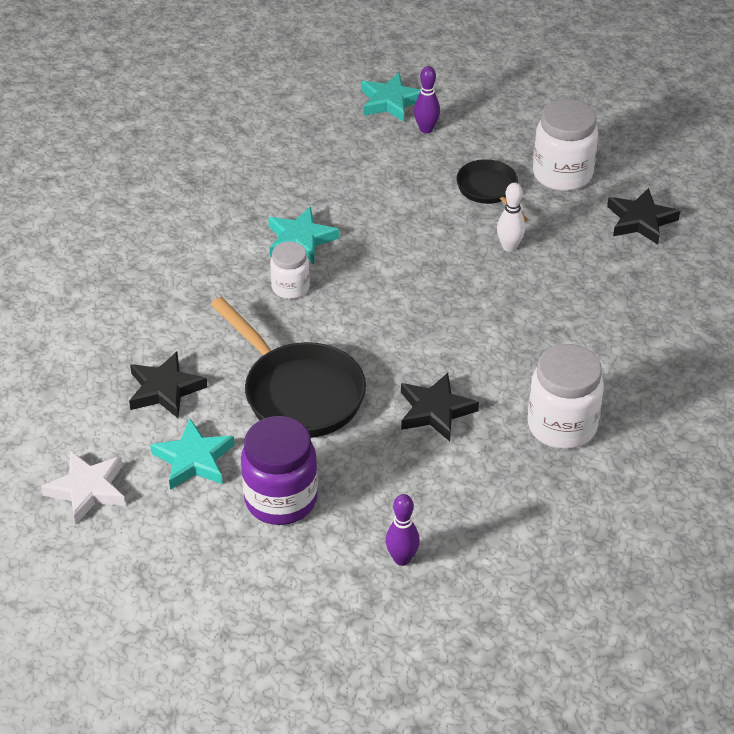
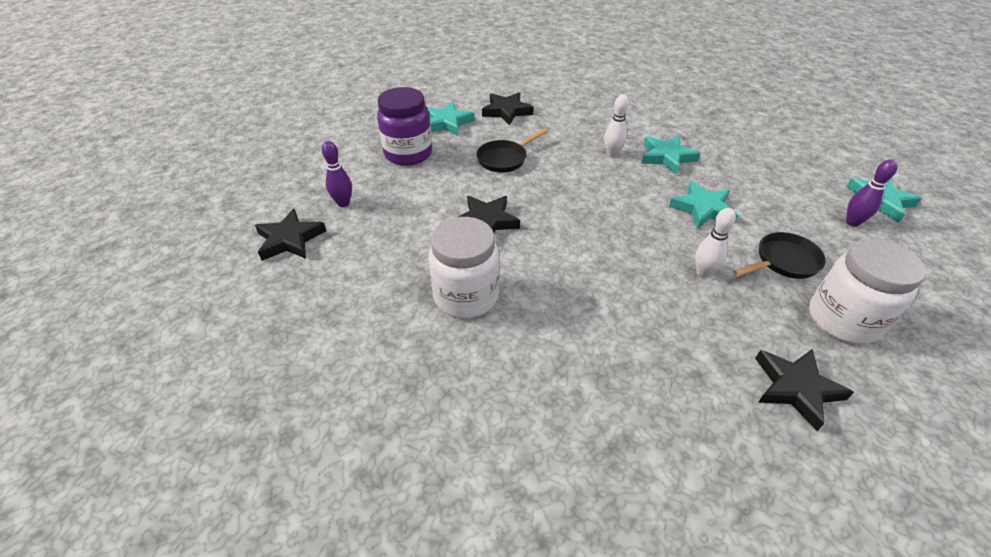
camera: 90 degrees right, 0 degrees up
white star [41,451,126,524] -> none
black pan [211,297,366,438] -> black pan [477,128,548,173], size x0.58
white jar [270,242,310,299] -> white bowling pin [604,94,629,157]
none -> black star [255,209,326,261]
none -> turquoise star [669,181,738,229]

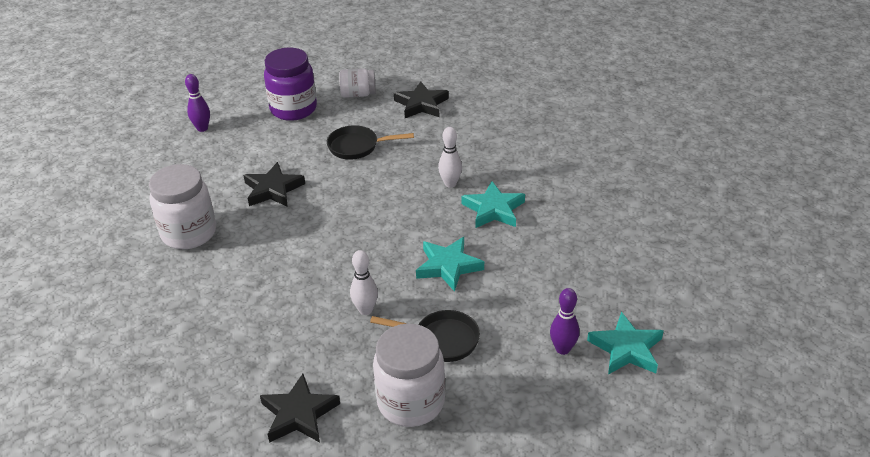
camera: 40 degrees right, 5 degrees down
black star [255,209,326,261] -> none
turquoise star [428,102,475,136] -> white jar [339,68,376,98]

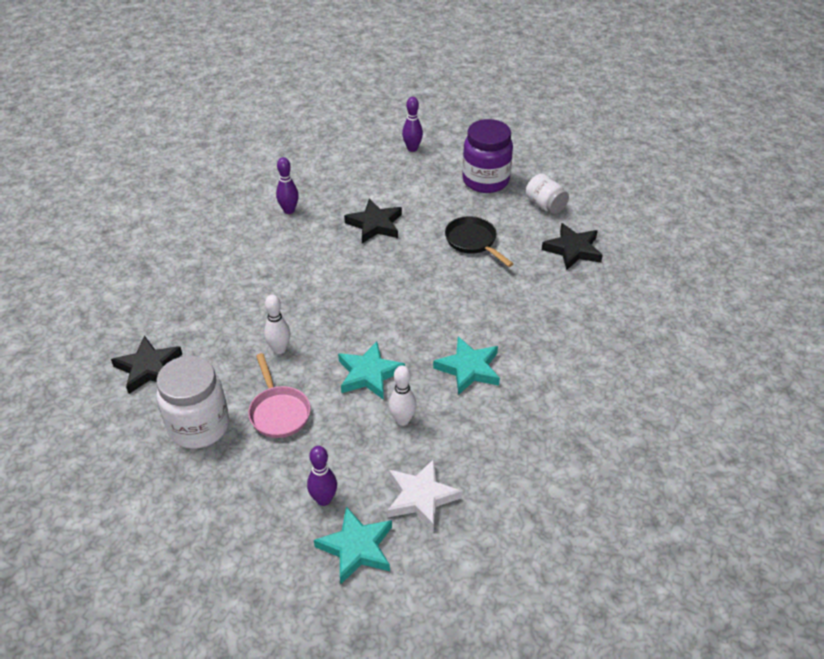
camera: 55 degrees right, 5 degrees up
white jar [149,164,216,249] -> purple bowling pin [276,157,299,214]
black pan [370,310,480,362] -> pink pan [248,353,311,438]
white bowling pin [438,127,462,188] -> white bowling pin moved to [389,365,417,426]
none -> white star [387,459,462,531]

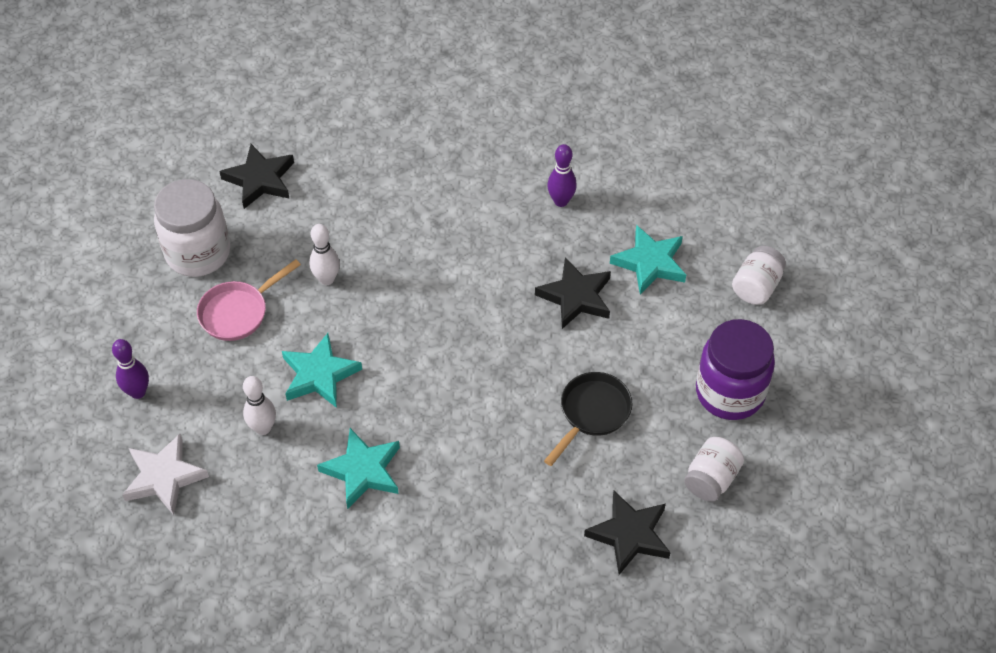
camera: 70 degrees right, 10 degrees up
turquoise star [314,506,392,584] -> turquoise star moved to [610,225,686,295]
purple bowling pin [402,97,423,152] -> white jar [732,246,786,305]

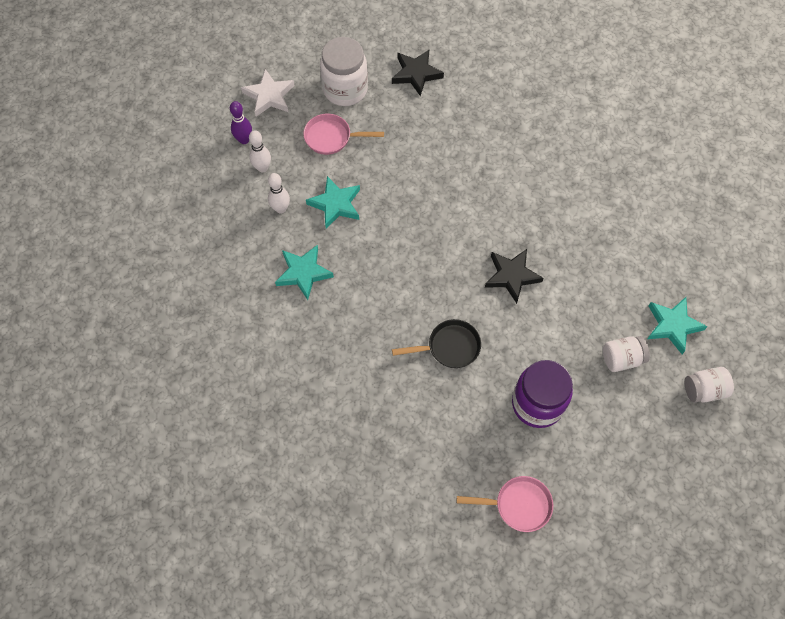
camera: 45 degrees right, 10 degrees up
white star [122,434,209,515] -> white star moved to [241,69,295,116]
white bowling pin [309,224,340,285] -> white bowling pin moved to [249,130,271,172]
purple bowling pin [547,144,577,207] -> none
black star [584,491,671,575] -> none
turquoise star [610,225,686,295] -> turquoise star moved to [647,297,708,354]
white jar [684,437,744,502] -> white jar moved to [685,367,734,403]
none -> pink pan [457,476,553,532]

